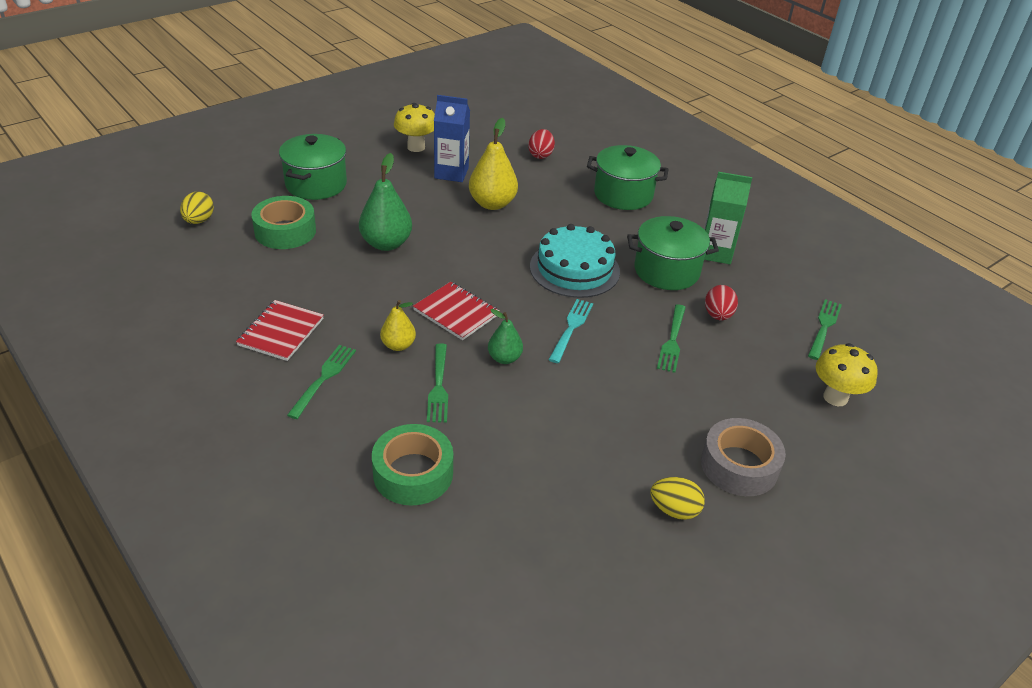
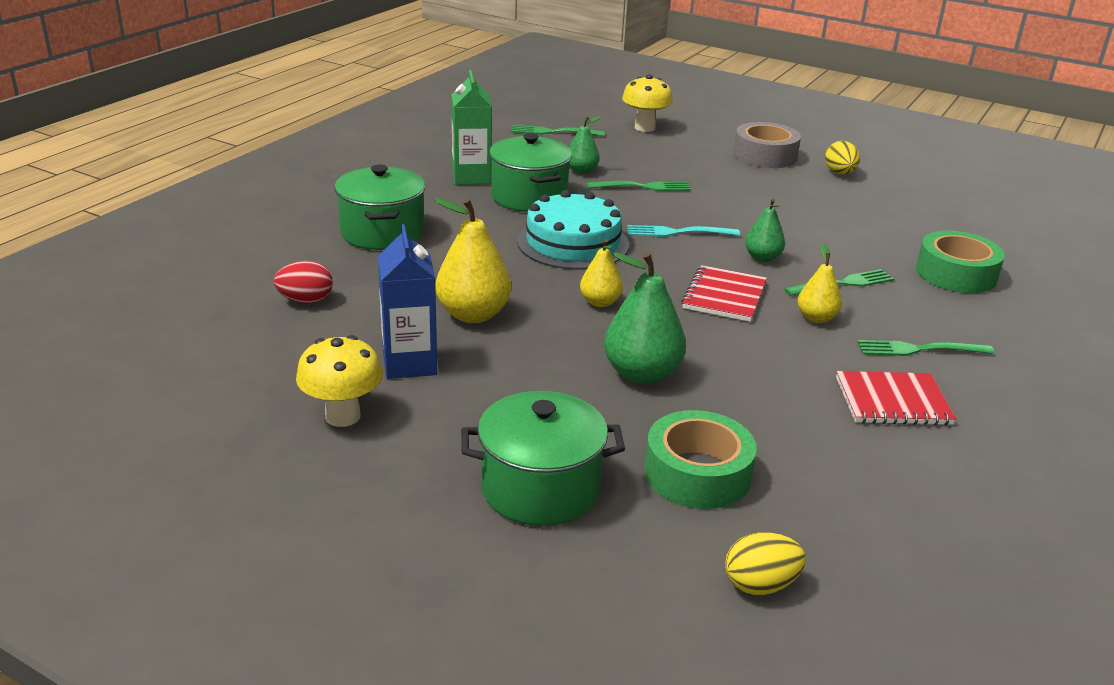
camera: 110 degrees left, 10 degrees down
red egg [705,285,738,320] -> green pear [569,116,601,174]
none -> yellow pear [580,239,623,307]

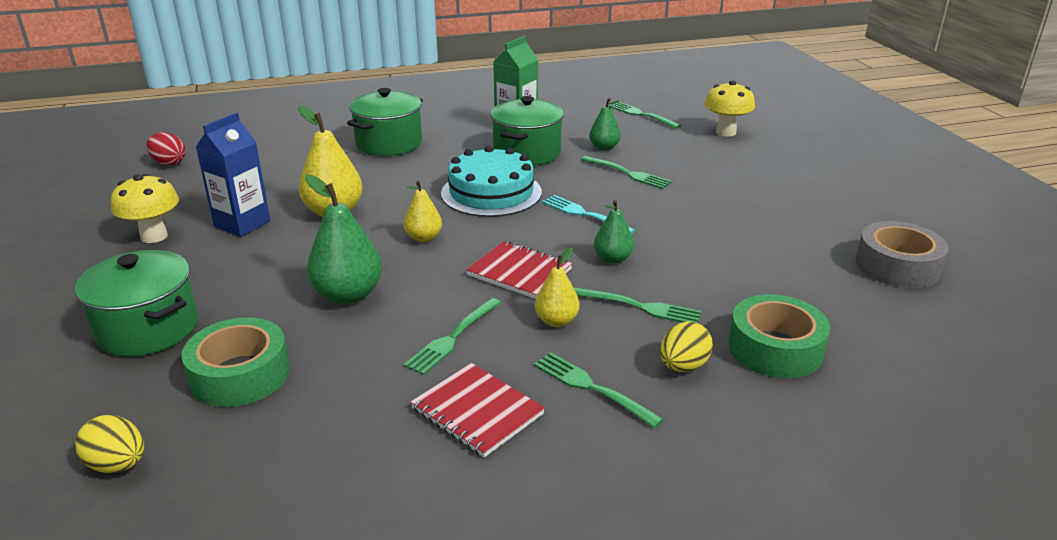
camera: 45 degrees right, 0 degrees up
red egg [274,261,333,303] -> red egg moved to [146,132,186,166]
red notebook [681,265,767,322] -> red notebook turned 60 degrees clockwise [466,241,572,299]
grey tape [733,122,801,168] -> grey tape moved to [856,221,949,288]
yellow egg [825,141,860,175] -> yellow egg moved to [660,321,713,372]
none -> green fork [403,298,501,375]

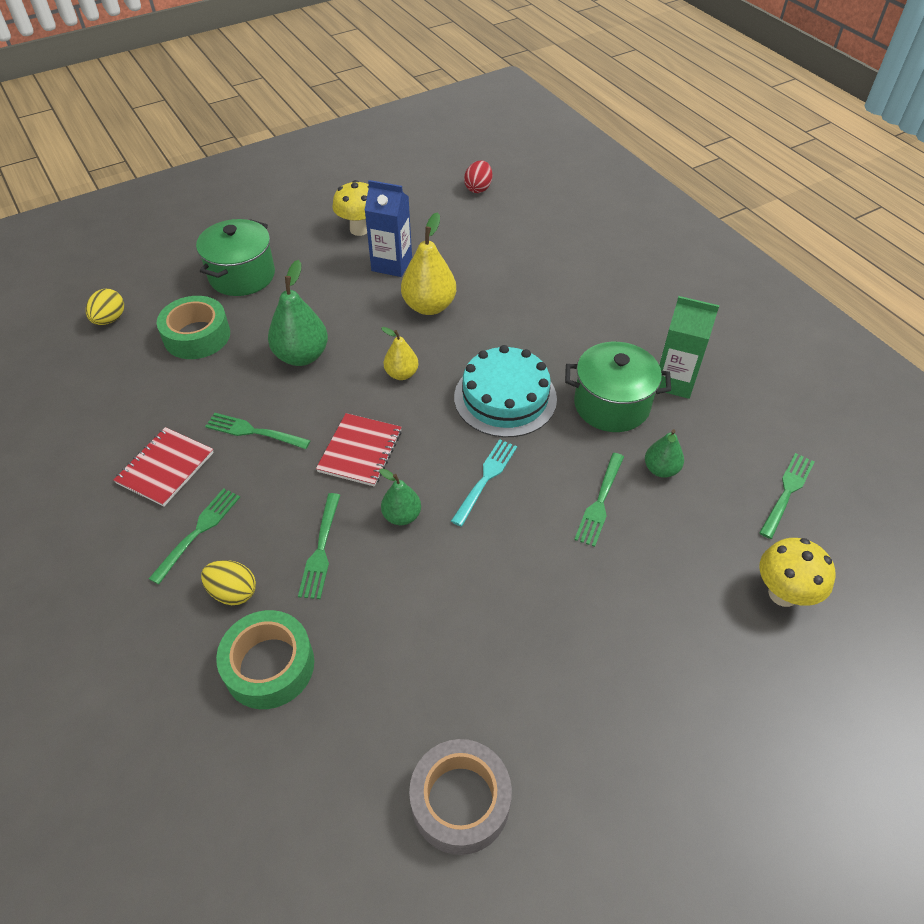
camera: 75 degrees right, 20 degrees up
green pot [347,88,423,156] -> none
yellow pear [535,247,579,327] -> none

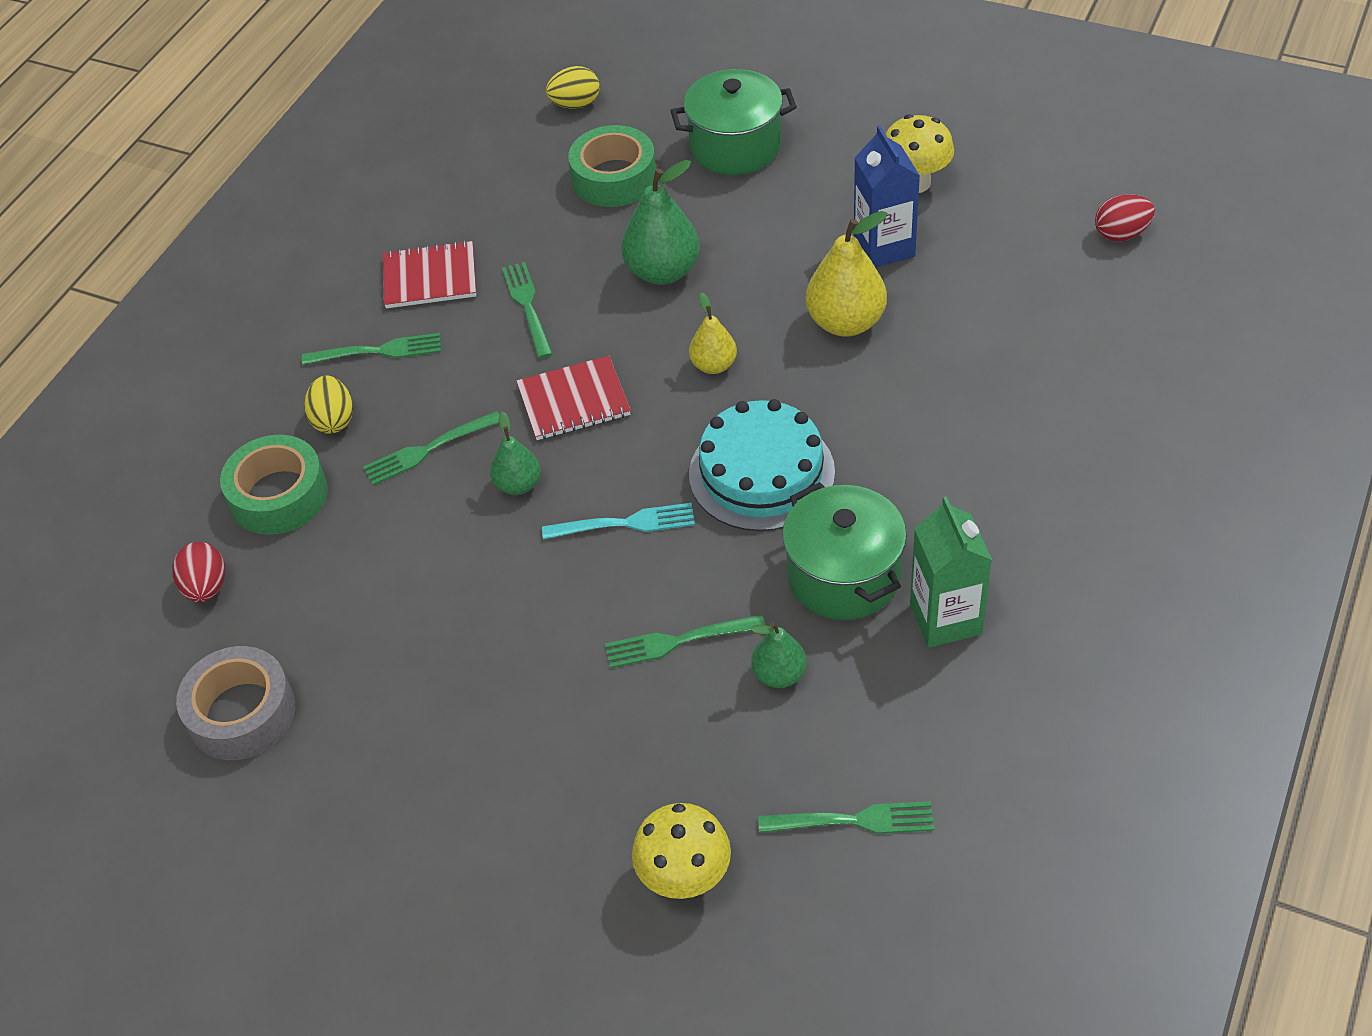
camera: 60 degrees right, 0 degrees up
none -> red egg [173,542,225,602]

